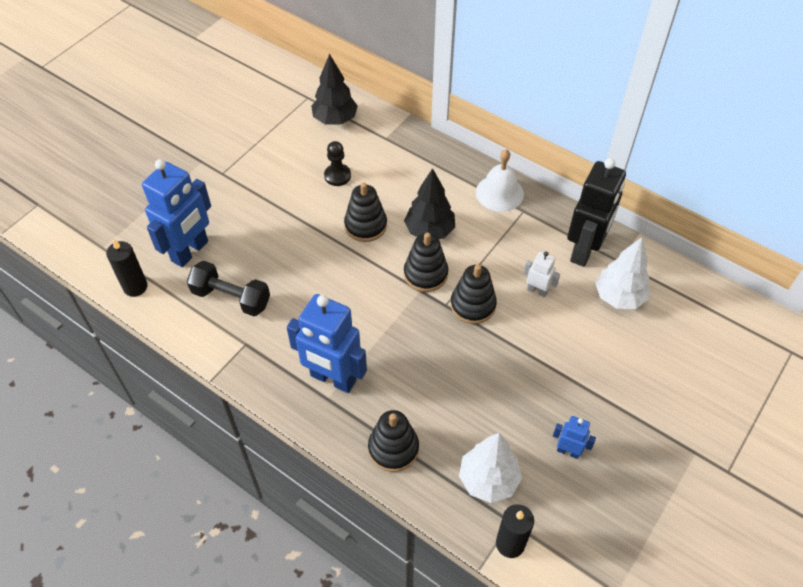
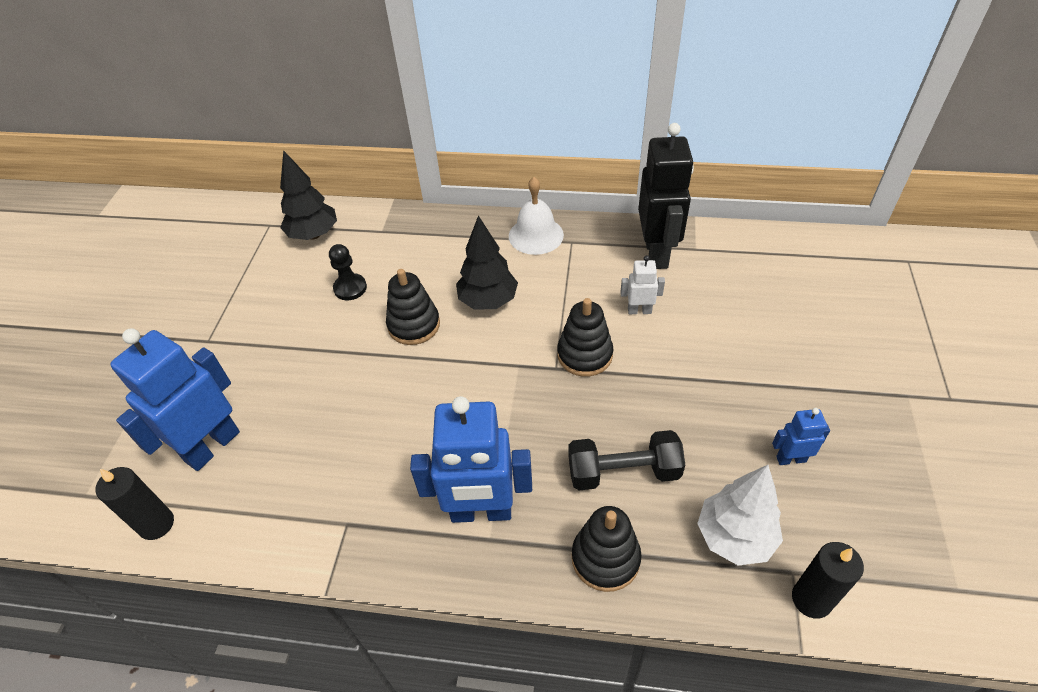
camera: 25 degrees left, 5 degrees down
blue robot [142,159,211,267] -> blue robot turned 150 degrees counterclockwise [110,328,240,471]
black dumbbell [187,261,270,316] -> black dumbbell moved to [568,430,685,490]
black stacking toy [404,232,448,292] -> none
white tree [595,237,650,309] -> none

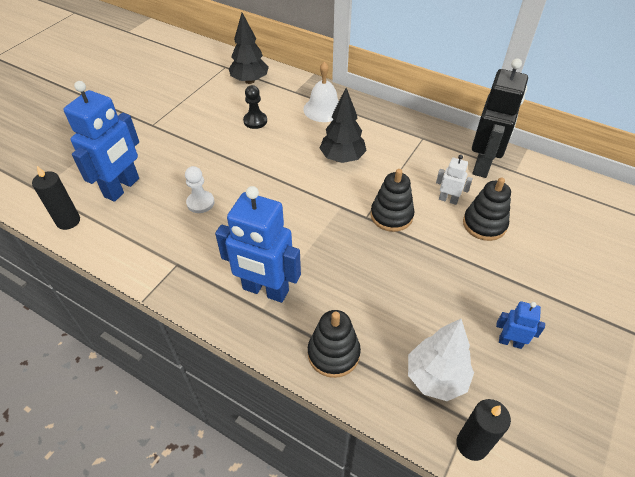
camera: 20 degrees right, 0 degrees up
blue robot [110,328,240,471] -> blue robot turned 150 degrees clockwise [64,81,139,202]
black stacking toy [386,269,440,345] -> black stacking toy moved to [463,178,511,241]
white bell [509,177,564,255] -> white bell moved to [303,62,339,122]
black dumbbell [568,430,685,490] -> none
none -> white pawn [185,166,214,213]

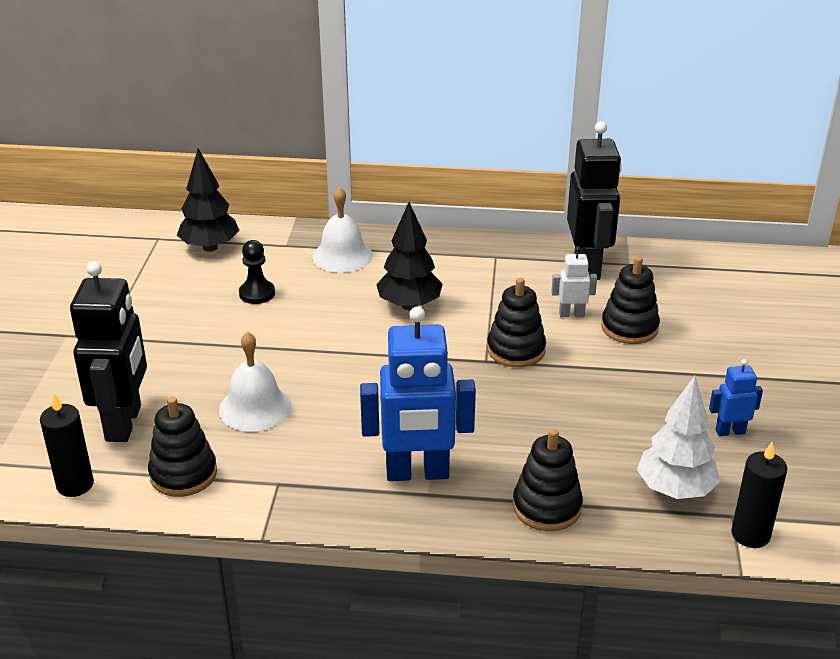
camera: 25 degrees left, 15 degrees down
blue robot [64,81,139,202] -> black robot [70,261,147,442]
white pawn [185,166,214,213] -> white bell [219,331,292,432]
none -> black stacking toy [148,397,217,497]

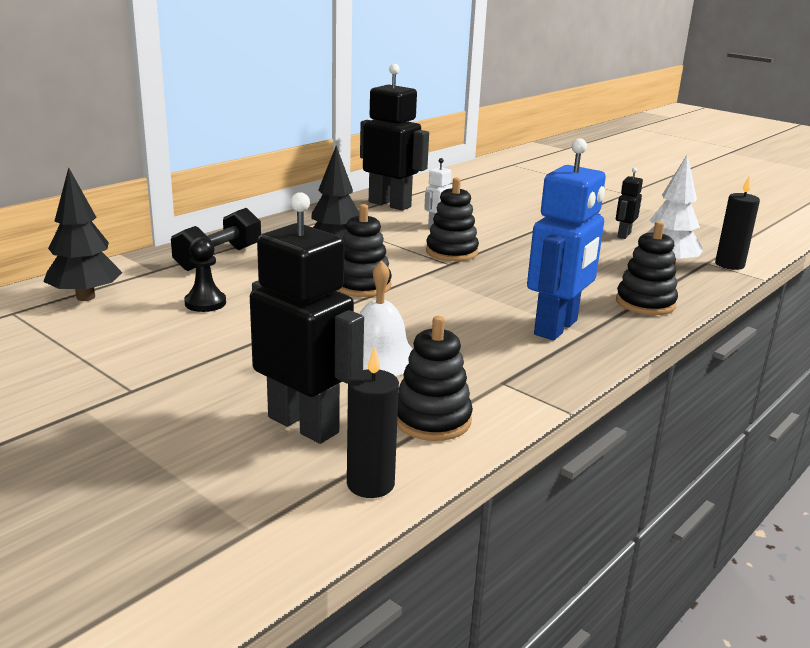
camera: 55 degrees left, 10 degrees down
white bell [312,187,373,273] -> black dumbbell [171,208,261,271]
black stacking toy [601,256,660,344] -> black stacking toy moved to [337,204,392,297]
blue robot [709,359,763,436] -> black robot [616,167,643,239]

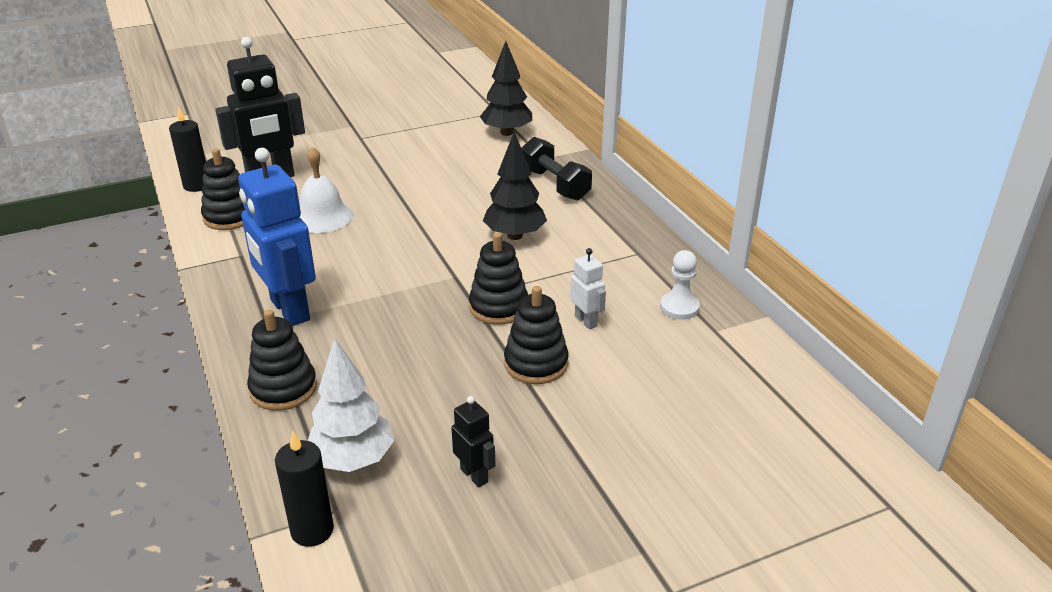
camera: 115 degrees right, 10 degrees up
black pawn [184,237,226,312] -> none
black stacking toy [337,204,392,297] -> black stacking toy moved to [504,286,569,384]
black robot [360,64,429,211] -> white pawn [660,250,700,320]

